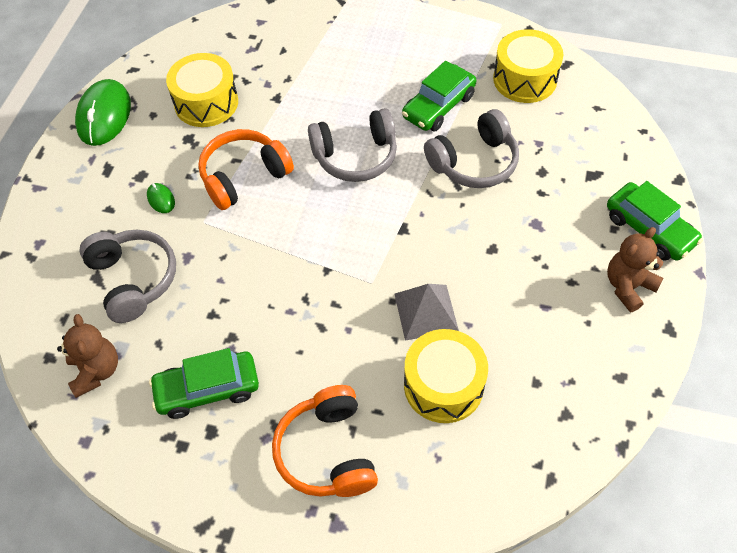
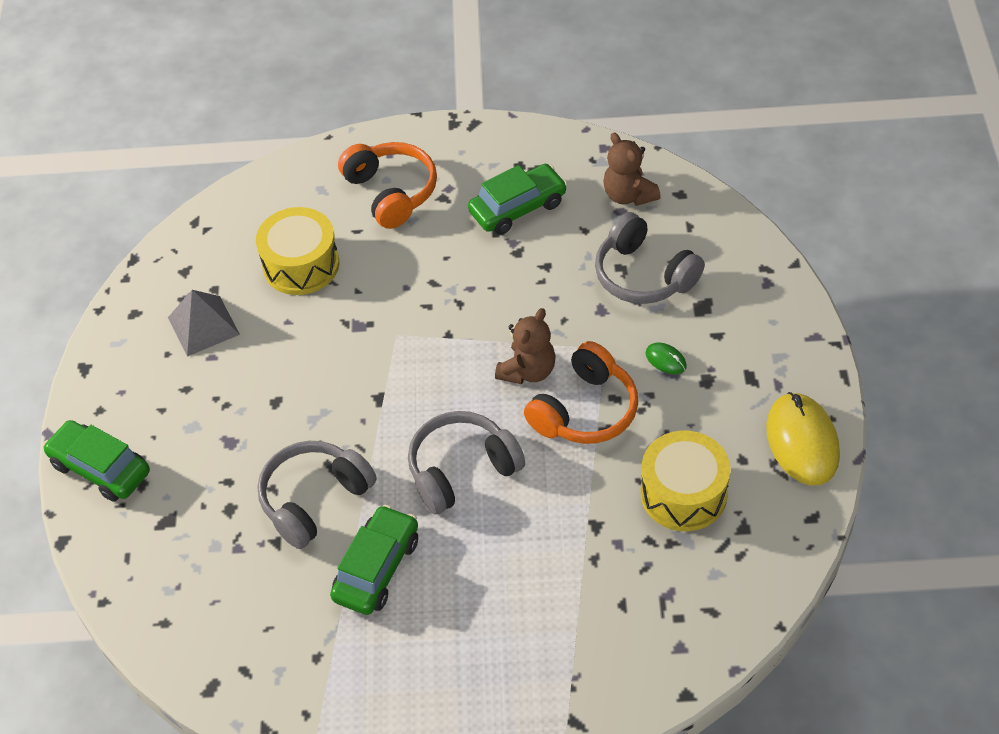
camera: 165 degrees right, 5 degrees down
green mouse [75,79,131,146] -> yellow mouse [766,392,840,485]
grey pyramid [394,284,459,340] -> grey pyramid moved to [168,290,240,356]
yellow drum [493,29,563,103] -> none
brown teddy bear [607,227,663,312] -> brown teddy bear moved to [495,308,556,384]

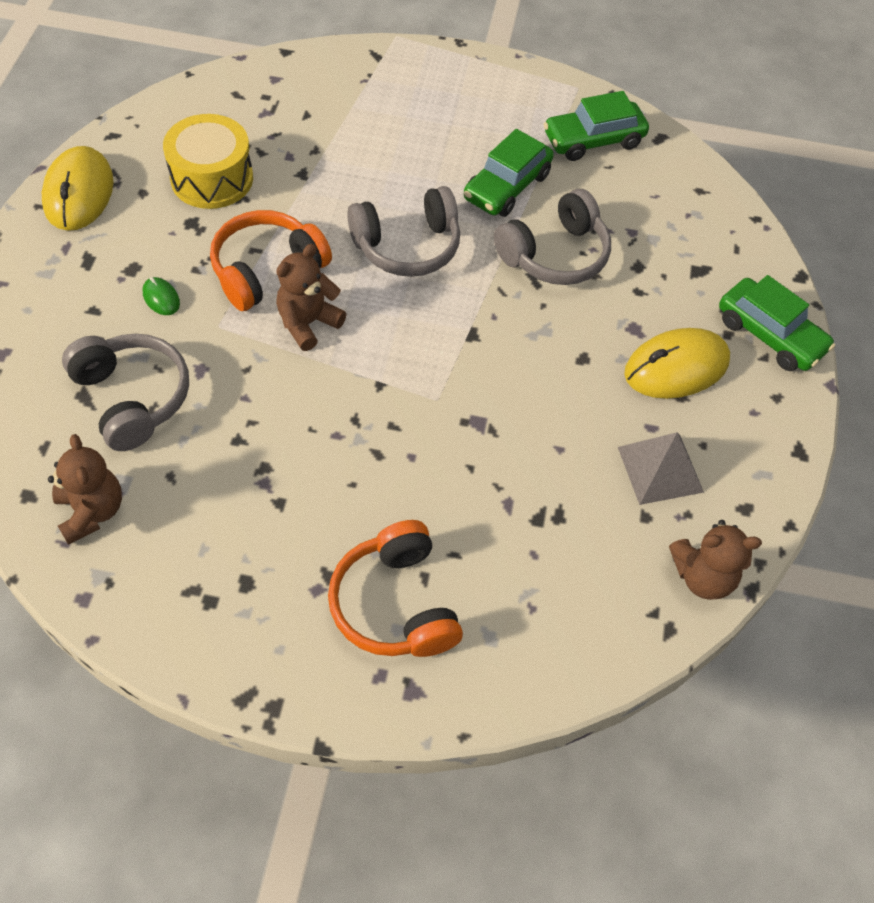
camera: 175 degrees left, 5 degrees up
yellow drum [256,207,339,295] -> none
green car [468,164,567,235] -> green car moved to [544,91,649,161]
none -> yellow mouse [624,328,730,399]
none -> brown teddy bear [669,520,762,600]

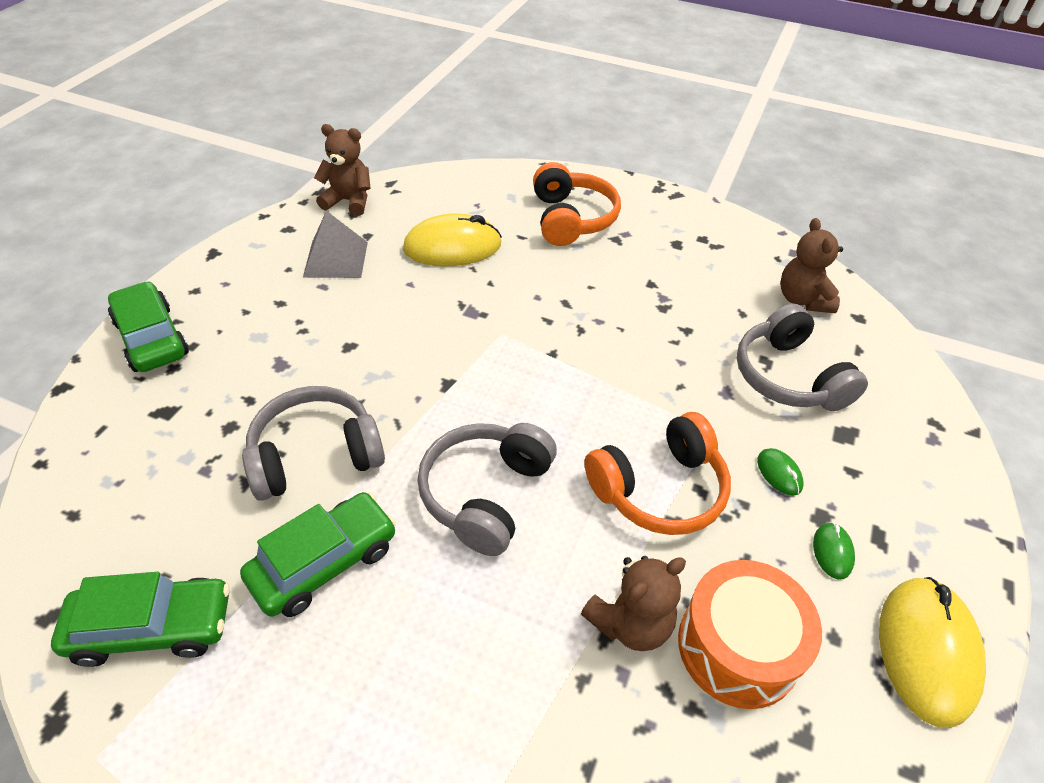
camera: 165 degrees left, 10 degrees down
yellow drum [163,114,253,209] -> orange drum [678,560,822,709]
brown teddy bear [276,244,346,351] -> brown teddy bear moved to [581,556,686,651]
grey headphones [347,186,460,277] -> grey headphones turned 60 degrees counterclockwise [417,423,557,556]
yellow mouse [624,328,730,399] -> yellow mouse moved to [403,213,502,267]
none -> green mouse [813,522,855,580]

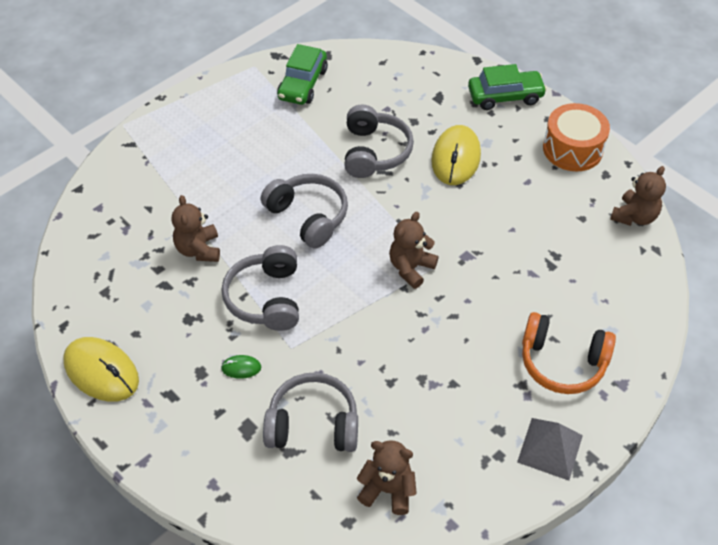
camera: 115 degrees right, 5 degrees up
green car [240,492,396,617] -> none
grey pyramid [303,211,368,278] -> grey pyramid moved to [517,418,583,481]
yellow mouse [403,213,502,267] -> yellow mouse moved to [431,125,481,185]
orange headphones [584,412,731,535] -> grey headphones [222,245,299,331]
orange drum [678,560,822,709] -> orange drum moved to [543,103,610,171]
green mouse [813,522,855,580] -> none
none -> brown teddy bear [389,212,439,289]

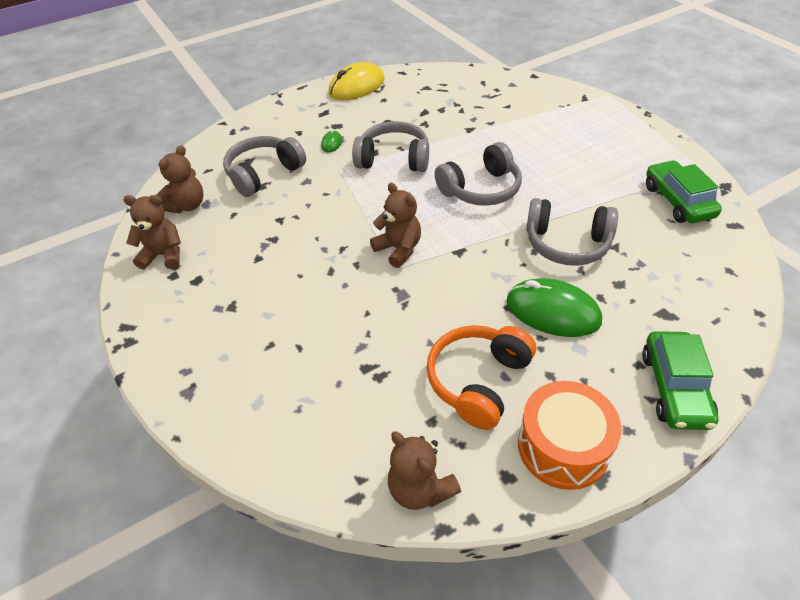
camera: 105 degrees right, 5 degrees down
brown teddy bear [172,195,220,262] -> brown teddy bear moved to [123,195,181,269]
grey headphones [263,372,358,452] -> grey headphones turned 150 degrees counterclockwise [223,136,306,197]
green car [277,44,328,105] -> green car turned 45 degrees clockwise [646,160,722,223]
yellow mouse [431,125,481,185] -> green mouse [506,278,602,337]
grey pyramid [517,418,583,481] -> none
orange headphones [522,312,616,394] -> orange headphones moved to [426,325,536,430]

